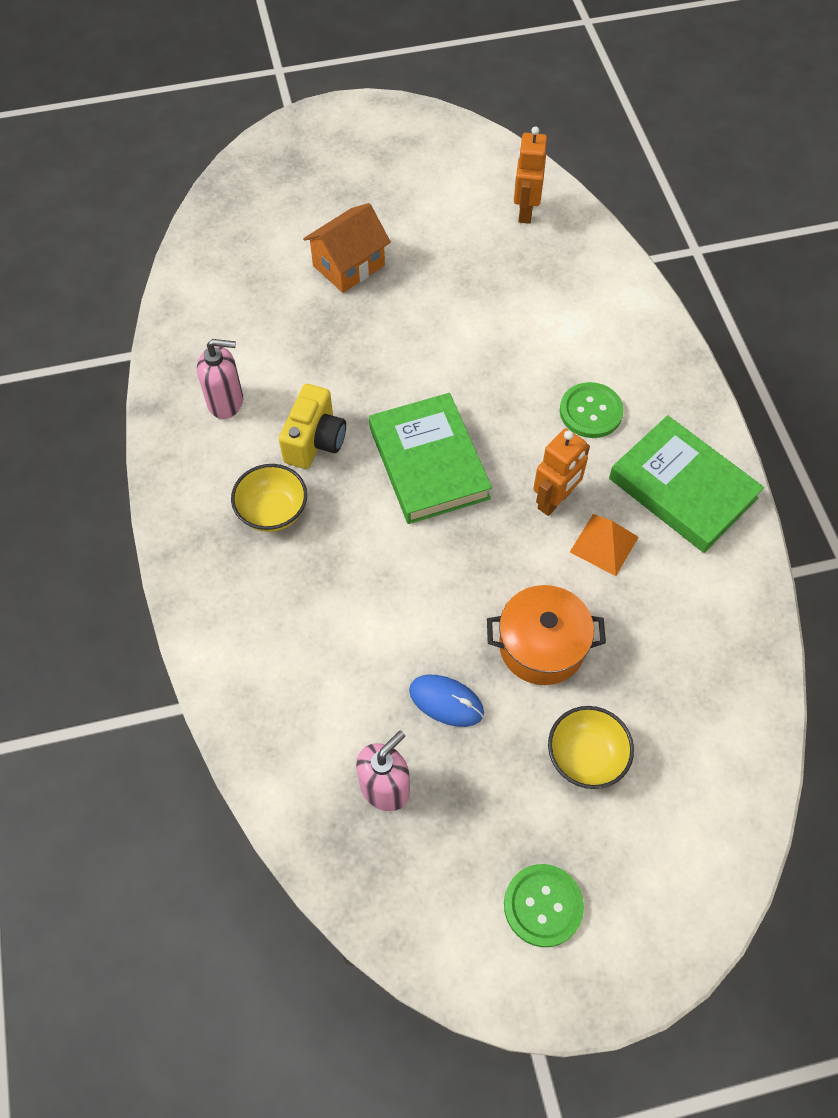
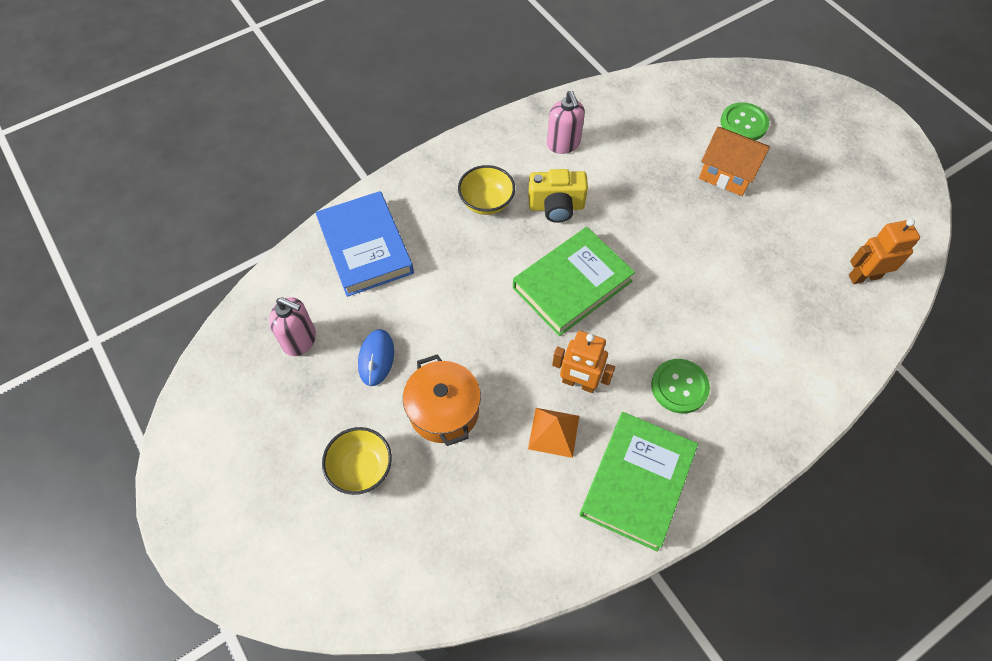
camera: 70 degrees right, 0 degrees up
green button [504,864,584,947] -> green button moved to [720,102,769,140]
none -> blue book [315,191,414,297]

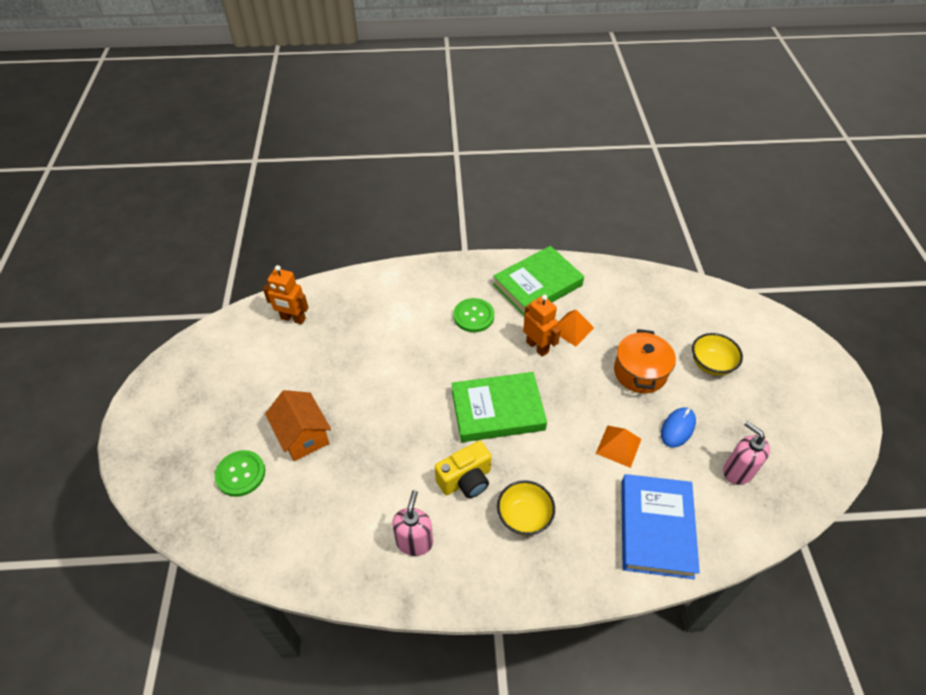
camera: 150 degrees left, 10 degrees down
yellow camera [528,169,588,223] -> yellow camera turned 120 degrees clockwise [435,441,492,498]
none -> orange pyramid [596,425,641,468]

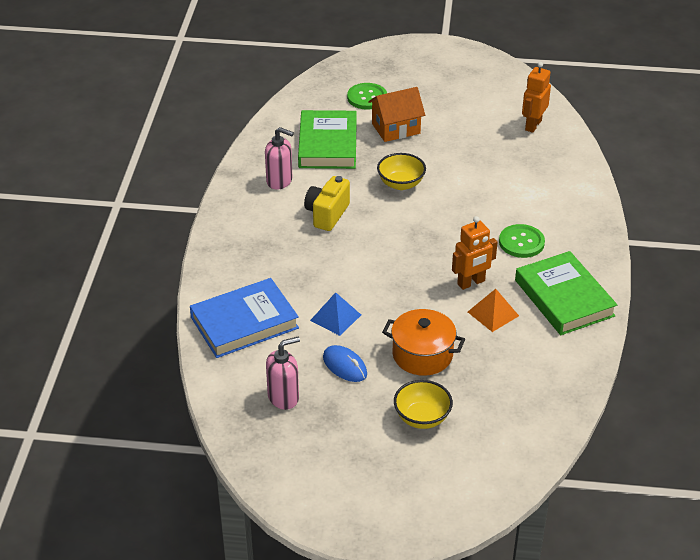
camera: 100 degrees right, 10 degrees down
yellow camera [435,441,492,498] -> yellow camera turned 45 degrees clockwise [304,176,350,231]
green book [452,372,547,442] -> green book moved to [298,110,357,169]
yellow bowl [497,480,555,536] -> yellow bowl moved to [377,153,426,190]
orange pyramid [596,425,641,468] -> blue pyramid [310,292,361,336]
blue book [621,474,700,579] -> blue book turned 45 degrees counterclockwise [190,278,299,358]

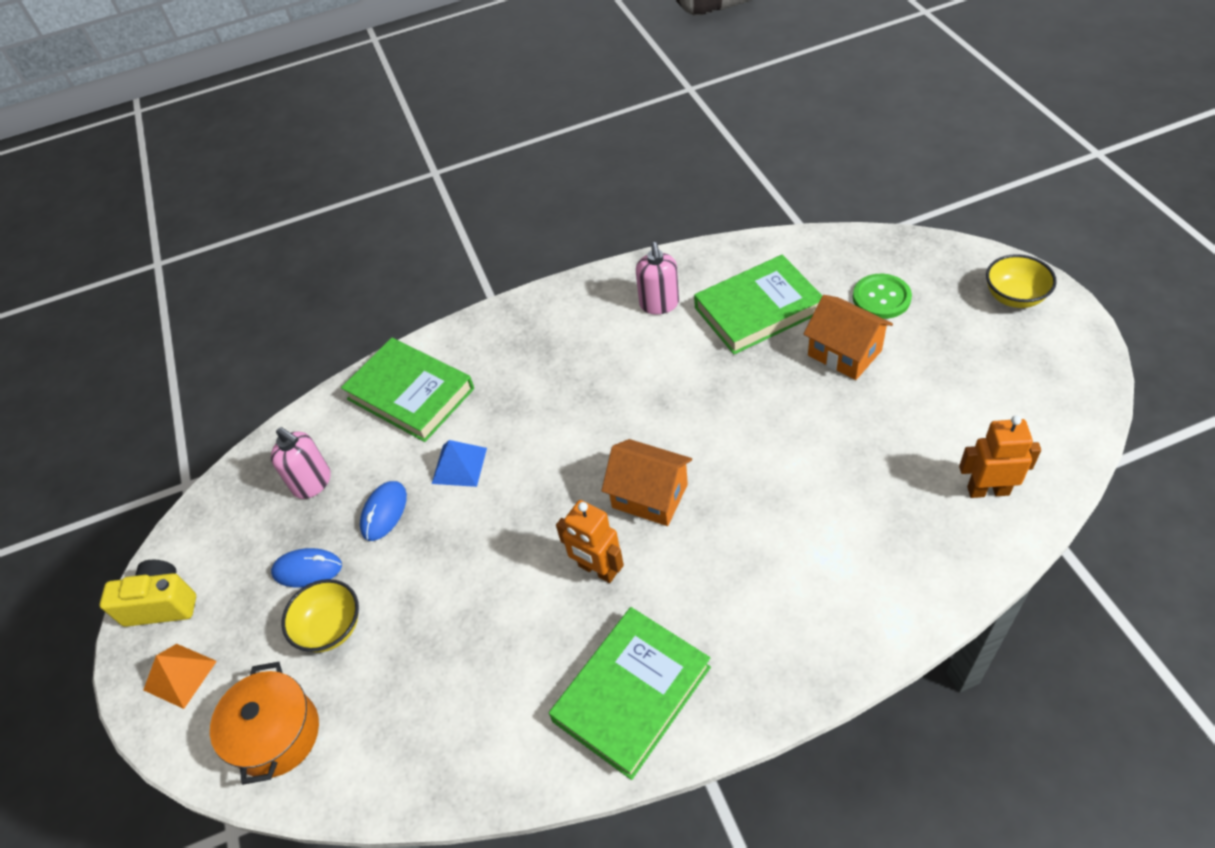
camera: 70 degrees right, 10 degrees up
blue book [190,278,299,358] -> green book [341,338,474,442]
yellow camera [304,176,350,231] -> yellow camera moved to [100,560,196,627]
yellow bowl [377,153,426,190] -> yellow bowl moved to [986,254,1057,308]
orange pot [382,309,465,376] -> orange pot moved to [210,662,319,785]
orange pyramid [468,289,519,332] -> orange pyramid moved to [143,644,217,709]
green button [499,224,545,258] -> none
none -> blue mouse [271,548,342,588]
none -> orange house [601,439,692,526]

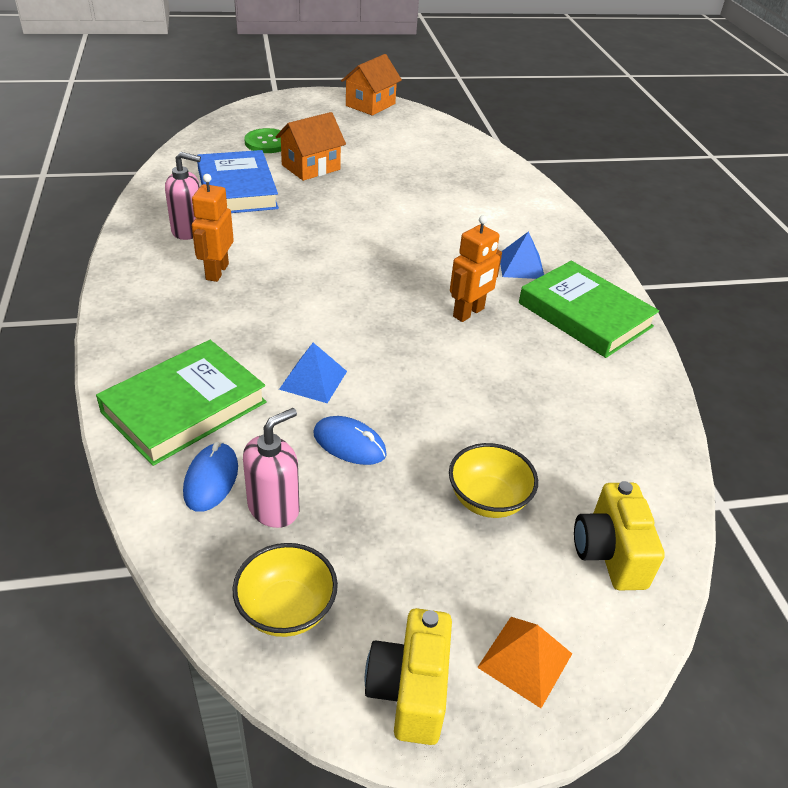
camera: 90 degrees left, 10 degrees down
orange pot [210,662,319,785] -> yellow camera [574,481,665,590]
blue mouse [271,548,342,588] -> blue mouse moved to [183,442,238,512]
orange house [601,439,692,526] -> orange house moved to [341,54,402,115]
green book [694,255,822,355] -> blue book [197,150,279,213]
orange robot [959,415,1041,498] -> orange robot moved to [192,174,234,282]
yellow bowl [986,254,1057,308] -> yellow bowl moved to [232,543,338,637]
none -> blue pyramid [500,231,544,279]

